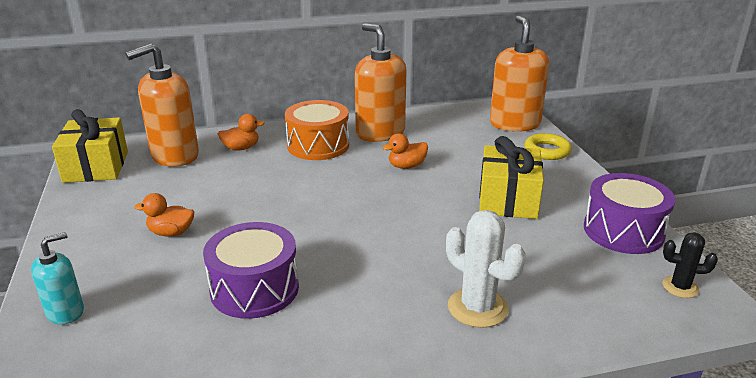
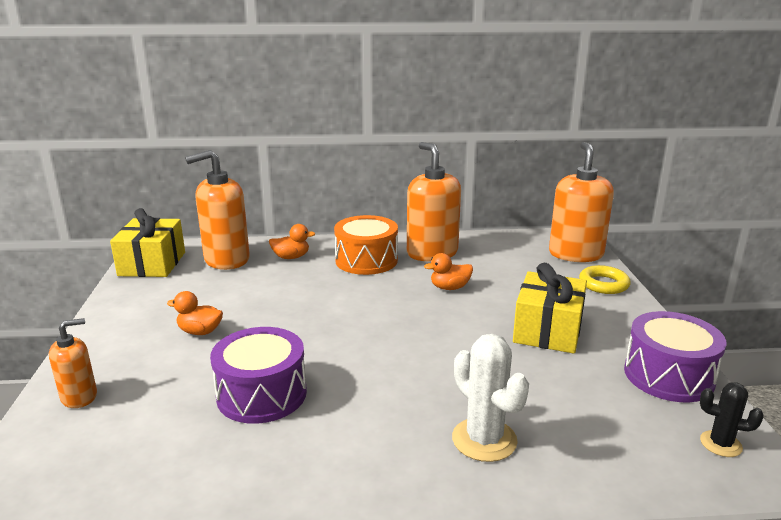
camera: 10 degrees right, 5 degrees down
turquoise soap dispenser [31,232,84,325] -> orange soap dispenser [49,318,97,408]

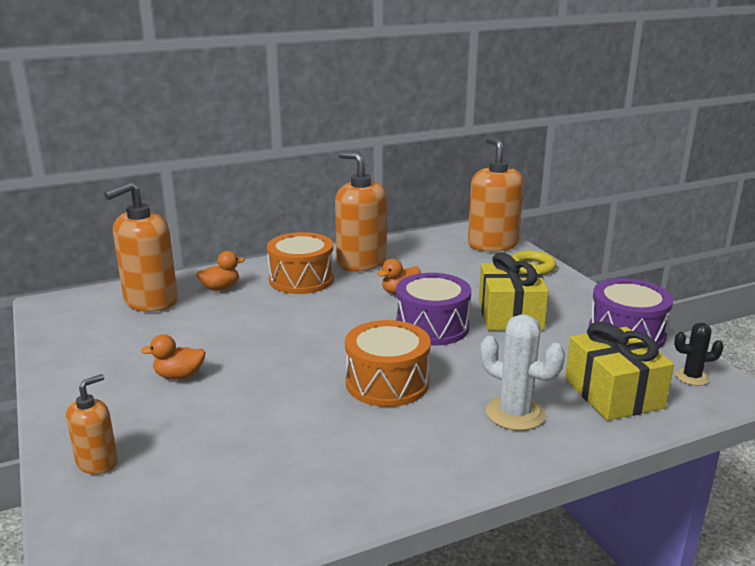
camera: 20 degrees left, 0 degrees up
yellow gift [110,208,185,277] -> yellow gift moved to [565,321,674,421]
purple drum [210,327,307,424] -> purple drum moved to [396,273,471,346]
none -> orange drum [345,320,431,407]

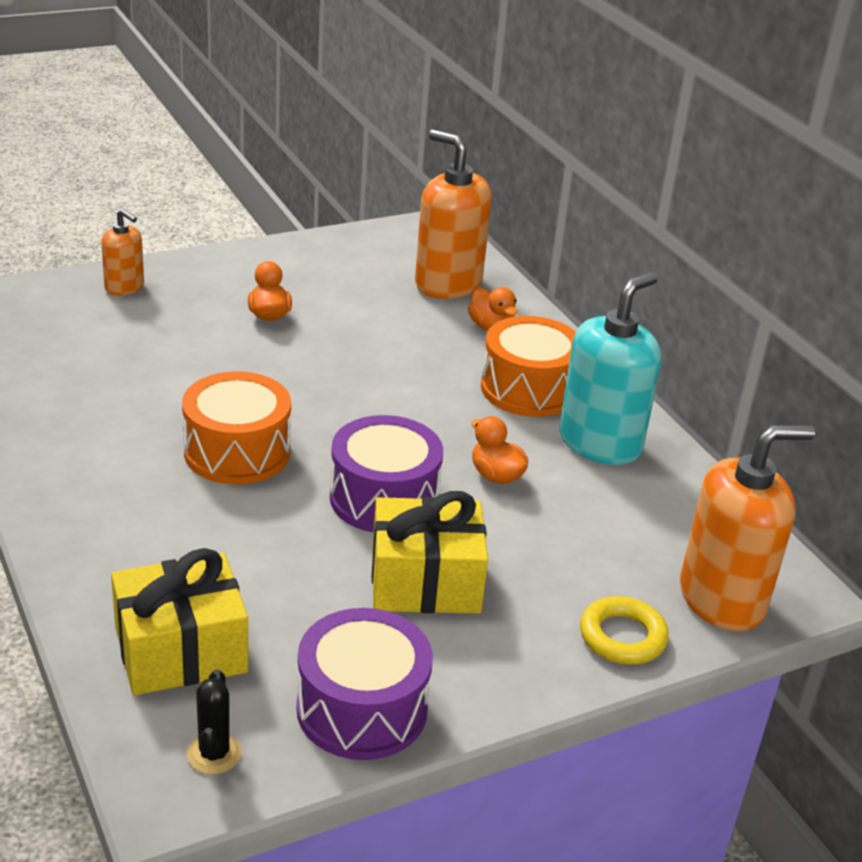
camera: 85 degrees right, 10 degrees up
orange soap dispenser [335,151,387,272] -> turquoise soap dispenser [559,272,661,465]
white cactus [480,314,565,431] -> none

